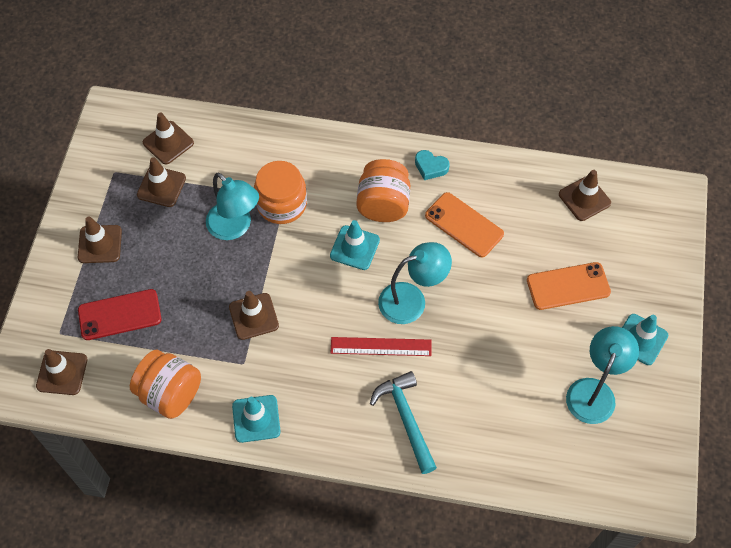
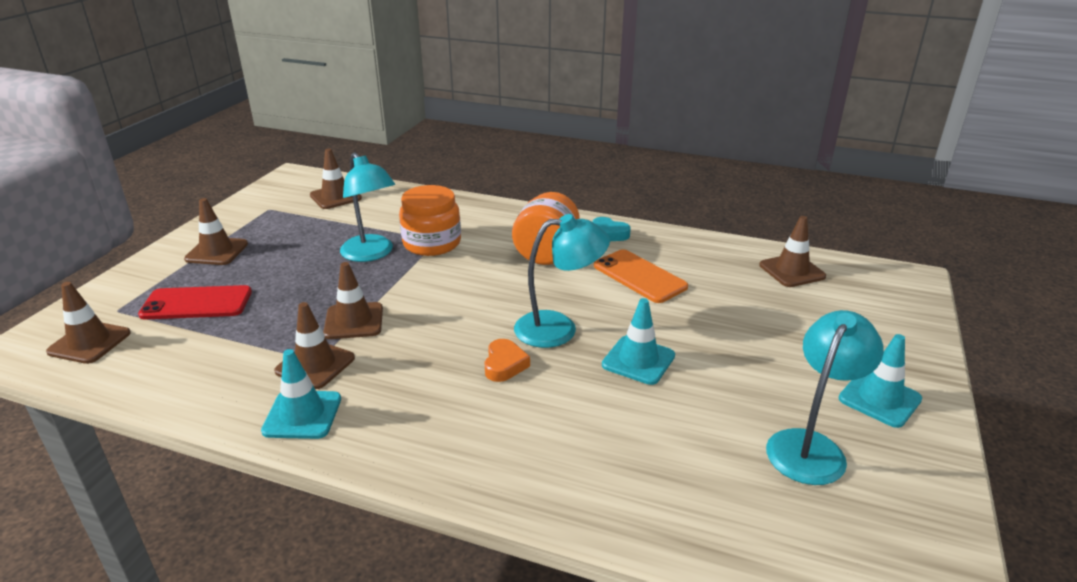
camera: 10 degrees right, 30 degrees down
orange jar [130,350,201,419] -> none
brown traffic cone [137,157,186,207] -> brown traffic cone moved to [274,302,355,389]
turquoise traffic cone [330,220,380,270] -> turquoise traffic cone moved to [602,298,675,385]
red ruler [331,337,431,356] -> orange heart [484,339,530,382]
turquoise hammer [370,371,437,474] -> none
orange phone [527,262,611,310] -> none

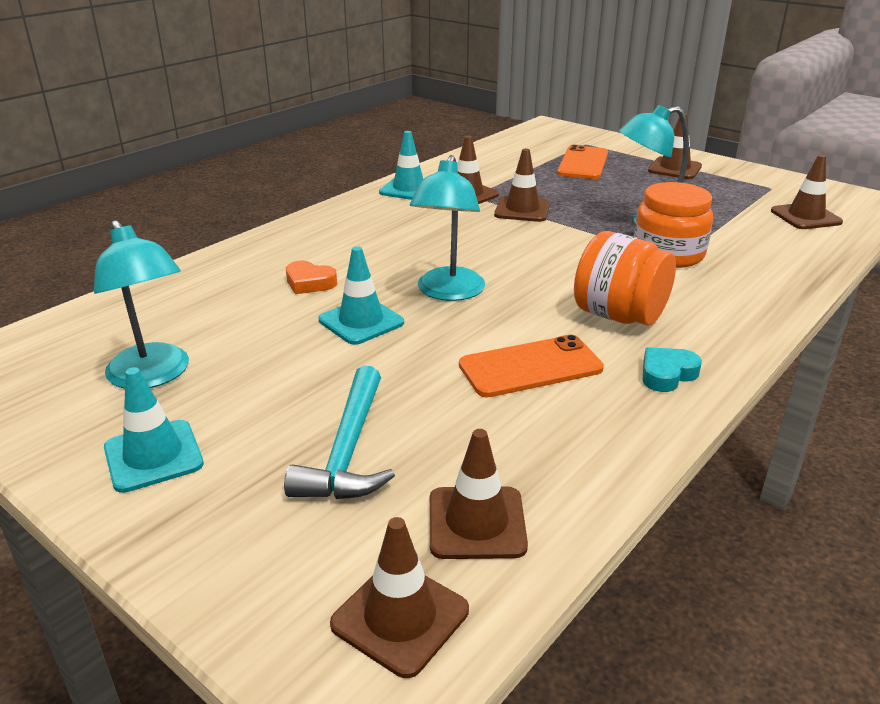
camera: 110 degrees right, 0 degrees up
brown traffic cone [46,282,131,364] -> brown traffic cone moved to [330,517,469,678]
red phone [138,285,252,319] -> orange phone [557,145,608,179]
orange heart [484,339,530,382] -> orange heart moved to [286,261,337,294]
none -> turquoise hammer [284,366,395,499]

